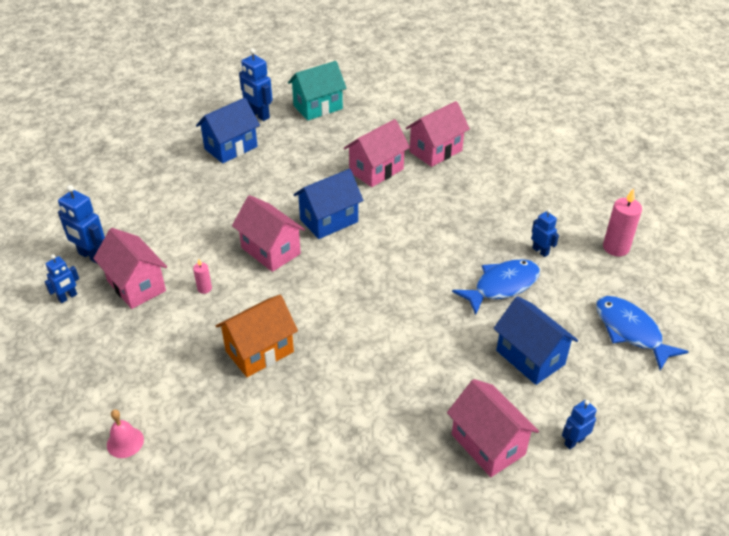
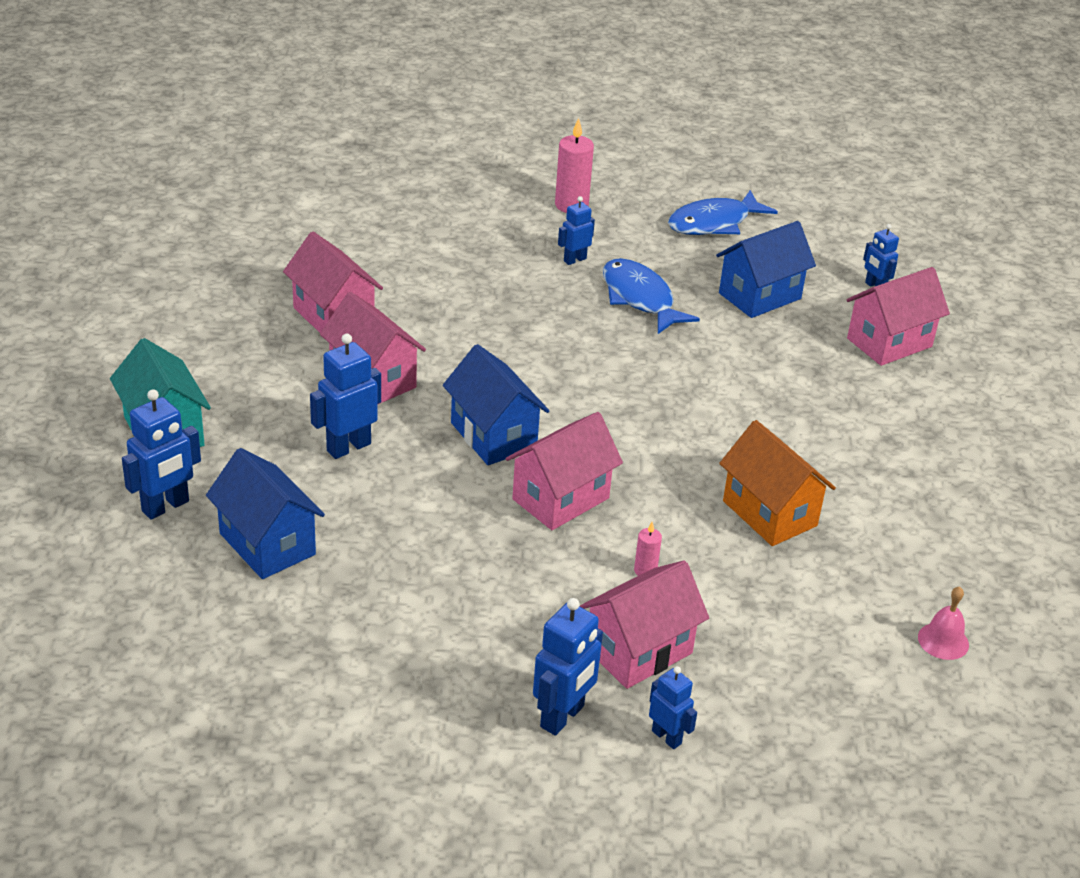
camera: 90 degrees left, 5 degrees down
none -> blue robot [310,334,381,459]

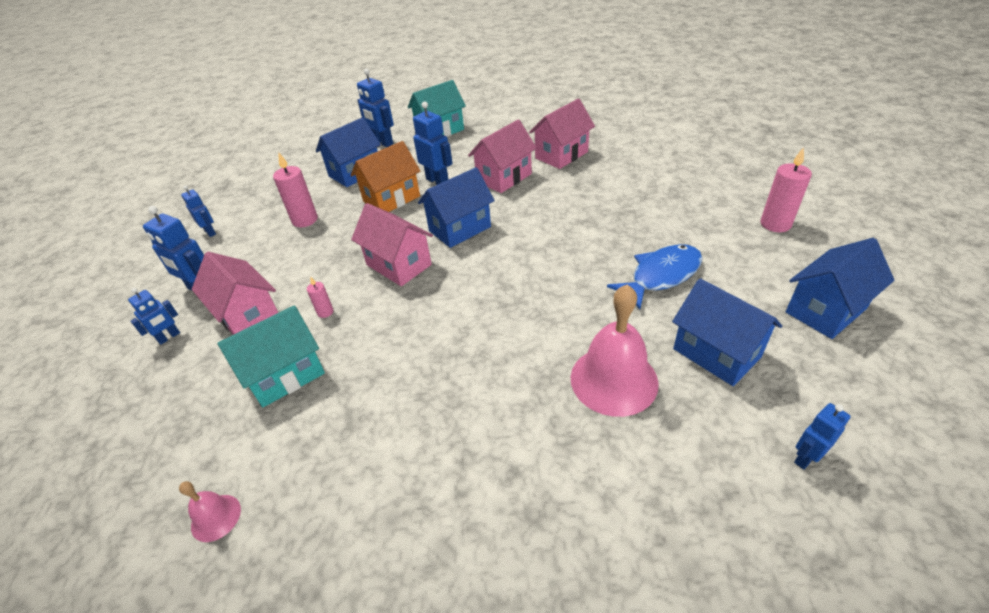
camera: 90 degrees right, 5 degrees up
blue robot [558,196,595,265] -> blue robot moved to [181,185,216,237]
blue fish [668,190,778,235] -> blue house [786,238,894,339]
orange house [719,420,836,546] -> orange house moved to [351,141,420,212]
pink house [846,267,950,366] -> none
none -> turquoise house [217,305,325,407]
none -> pink candle [273,153,318,227]
none -> pink bell [571,284,659,417]

